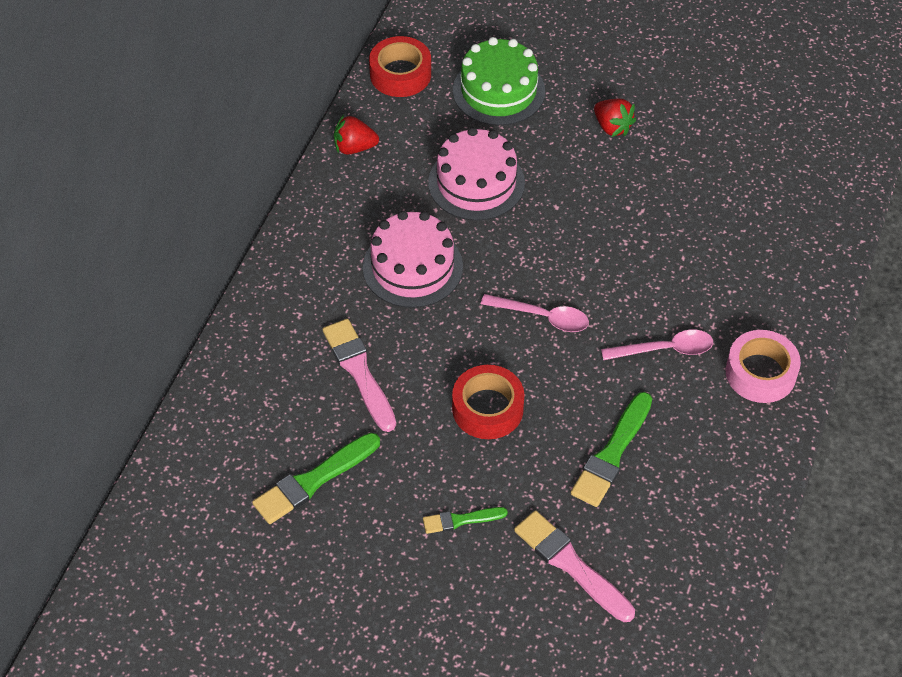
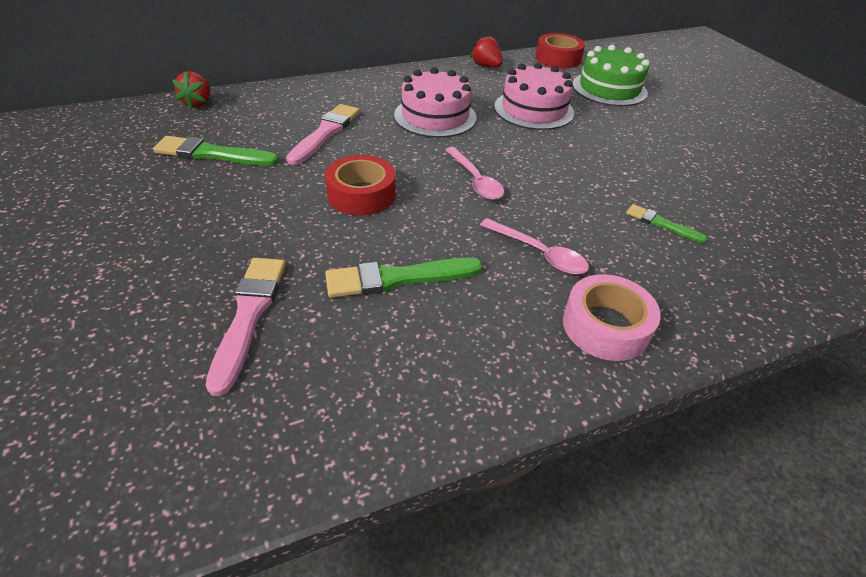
camera: 45 degrees right, 10 degrees down
green brush [423,507,508,534] -> green brush moved to [626,204,707,243]
red strawberry [594,99,636,137] -> red strawberry moved to [172,71,210,109]

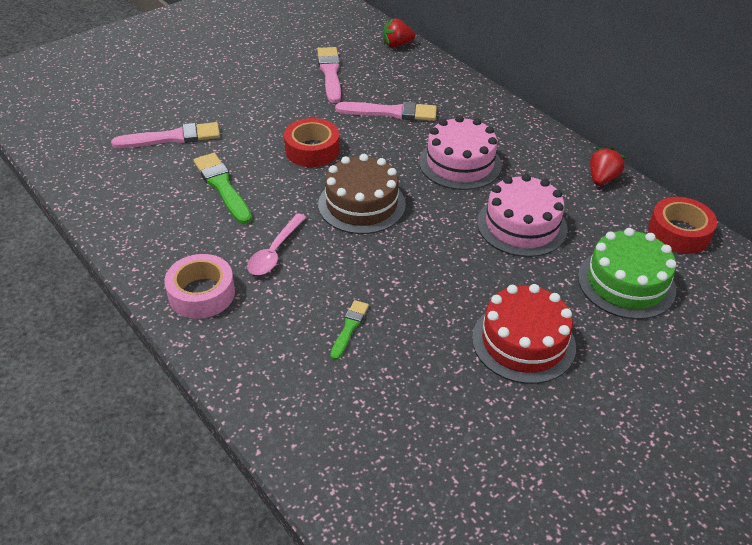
camera: 75 degrees right, 0 degrees up
green brush [153,136,279,166] -> pink brush [317,47,341,103]
pink spoon [445,147,504,200] -> brown cake [318,154,406,234]
none -> red cake [472,284,576,384]

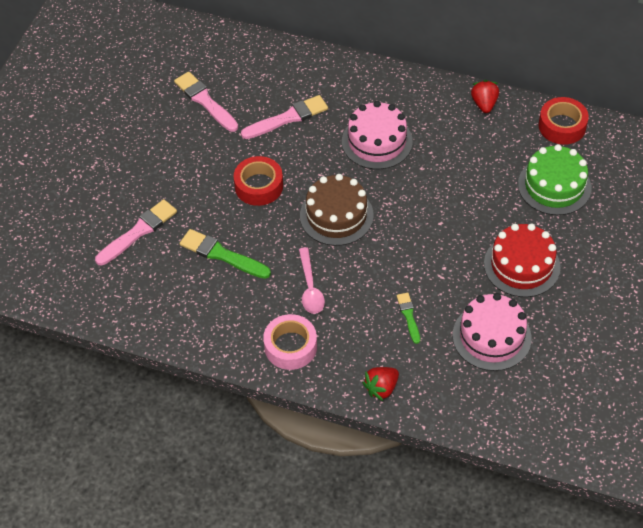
camera: 30 degrees left, 10 degrees up
red strawberry [383,18,415,47] -> red strawberry moved to [362,367,399,401]
pink cake [477,174,568,257] -> pink cake moved to [452,293,532,371]

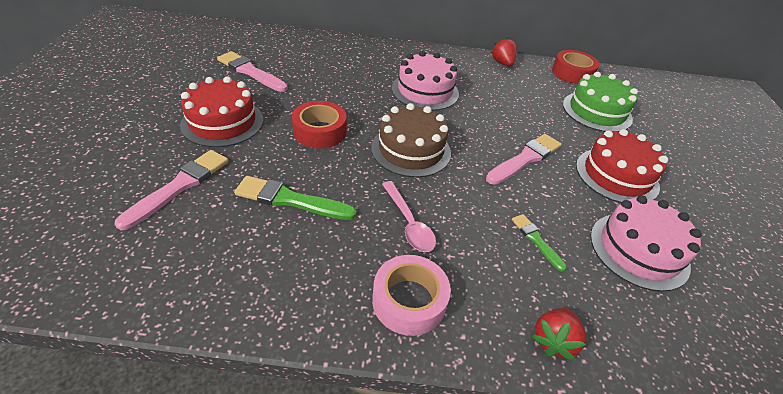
camera: 20 degrees left, 10 degrees down
pink brush [241,95,328,139] -> pink brush moved to [486,134,562,185]
none -> red cake [180,76,263,147]

